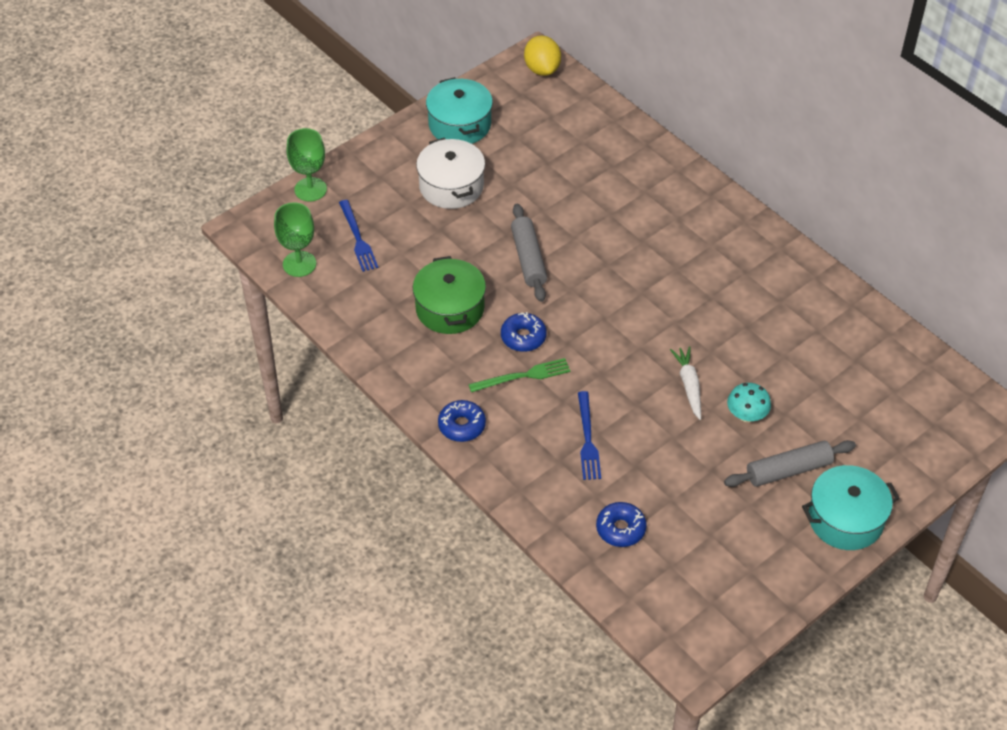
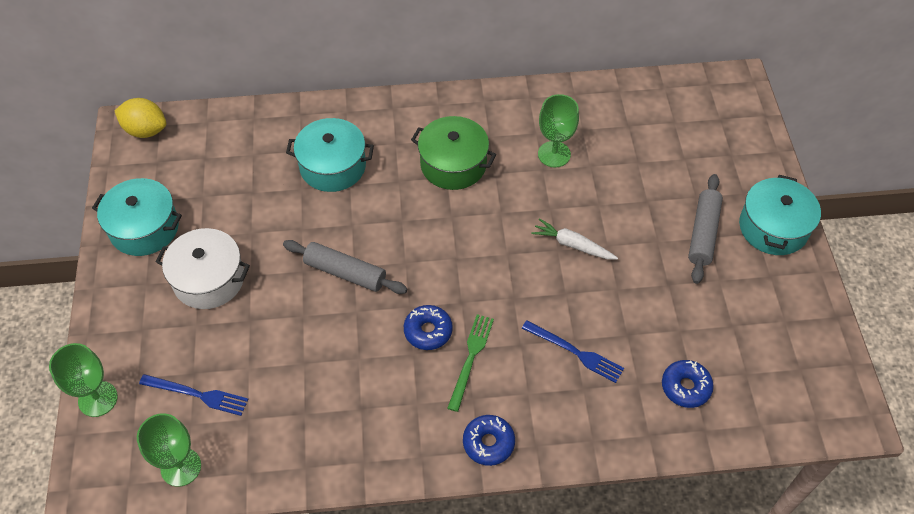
camera: 55 degrees left, 5 degrees up
green pot [413,256,486,334] -> green pot moved to [411,116,496,190]
turquoise mushroom [727,383,771,422] -> none
none -> turquoise pot [286,118,374,192]
none -> green goblet [538,94,579,167]

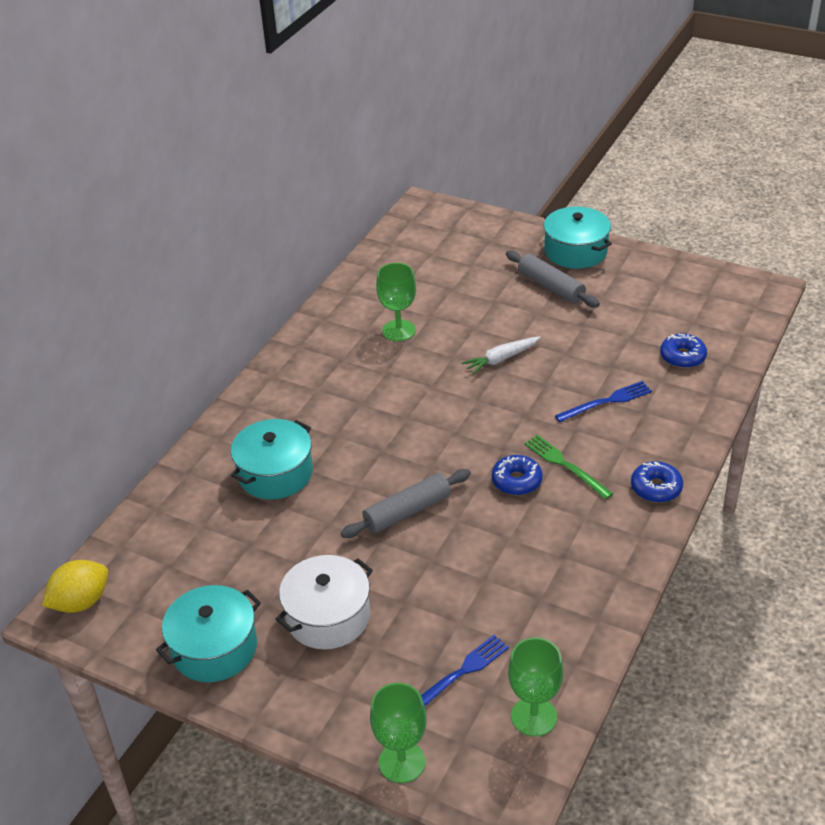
camera: 55 degrees left, 15 degrees down
green pot [411,116,496,190] -> none

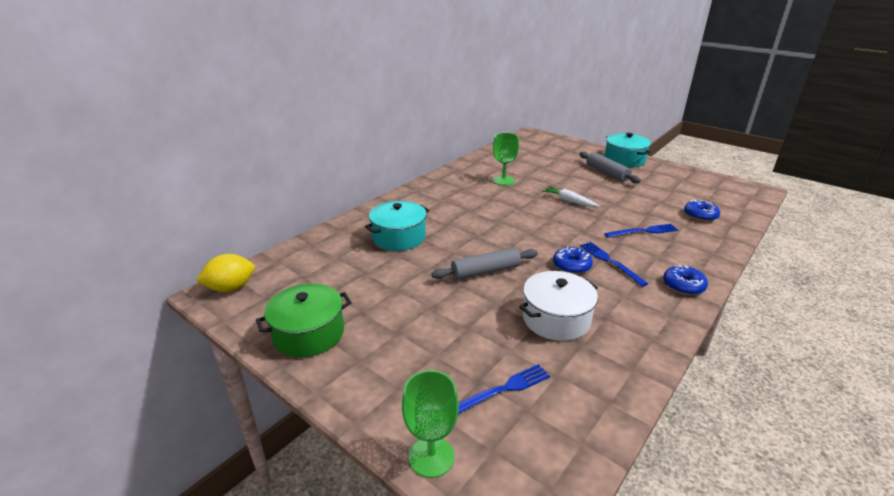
camera: 10 degrees right, 10 degrees down
turquoise pot [156,585,261,682] -> green pot [256,283,352,357]
white pot [276,555,373,649] -> white pot moved to [519,271,598,341]
white carrot [462,336,541,374] -> white carrot turned 60 degrees clockwise [542,186,600,207]
green goblet [508,637,563,737] -> none
green fork [524,435,613,499] -> blue fork [580,242,648,287]

